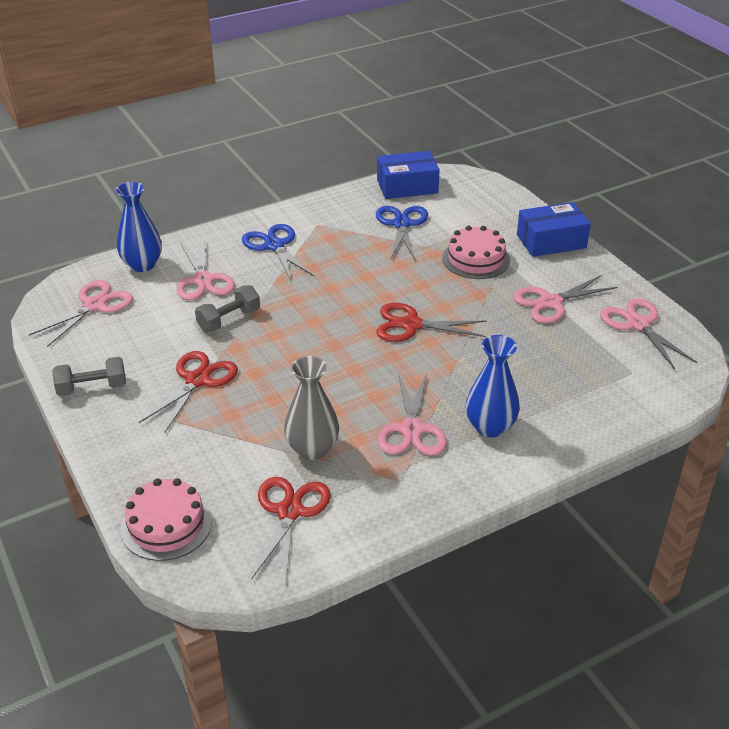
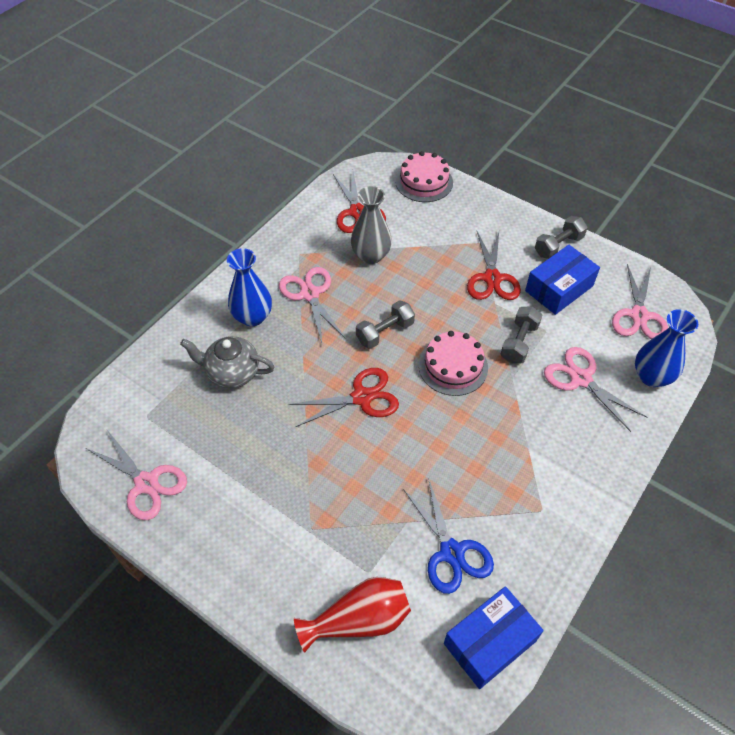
camera: 155 degrees right, 15 degrees up
blue scissors [242,224,315,280] -> none
pink cake [442,226,510,279] -> pink cake moved to [419,331,488,396]
pink scissors [513,275,618,323] -> none
blue box [517,202,591,257] -> blue box moved to [525,245,600,315]
none -> grey teapot [180,336,274,388]
none -> red vase [294,577,411,653]
none -> grey dumbbell [356,300,415,349]

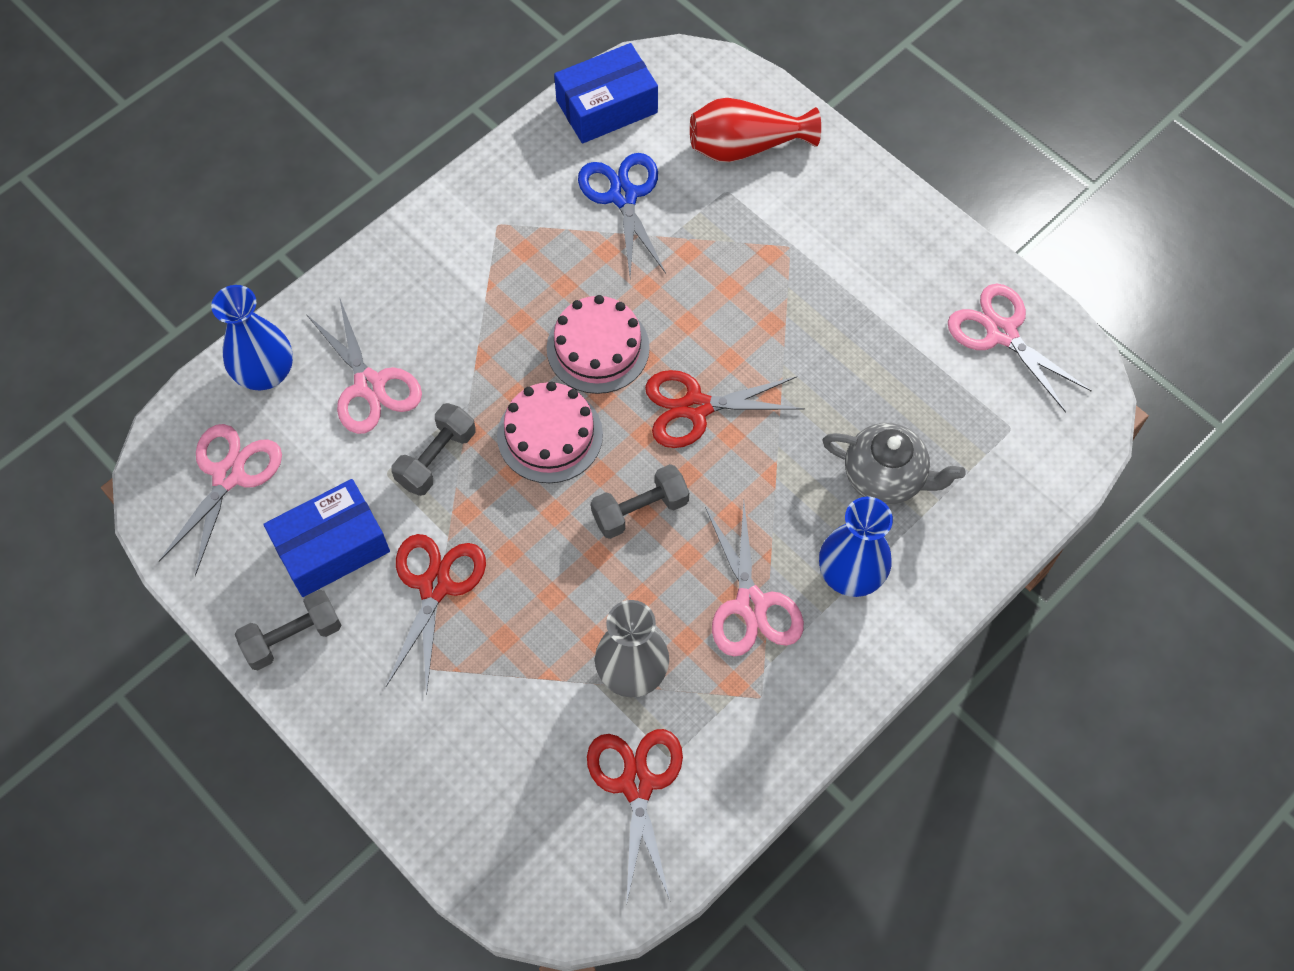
camera: 170 degrees left, 10 degrees up
pink cake [395,151,453,202] -> pink cake moved to [547,295,650,394]

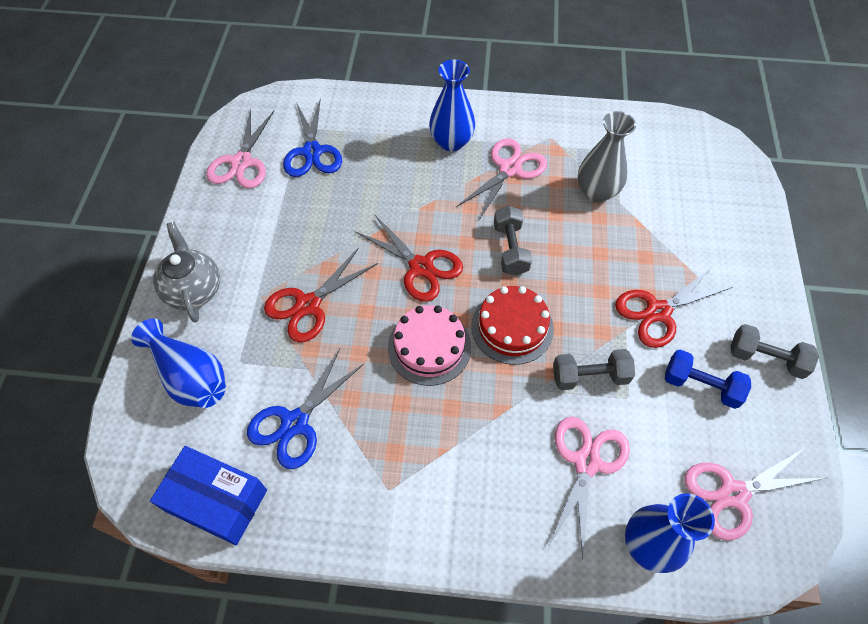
camera: 130 degrees left, 5 degrees down
blue box [263,479,390,597] -> blue dumbbell [665,350,751,409]
pink cake [497,382,603,483] -> red cake [471,286,554,365]
red scissors [587,729,683,906] -> red scissors moved to [264,248,378,342]
grey dumbbell [591,464,689,539] -> grey dumbbell turned 60 degrees clockwise [494,205,532,276]
red vase [690,98,821,162] -> blue vase [131,318,226,408]
grey teapot [822,423,966,505] -> grey teapot moved to [153,222,220,322]
none -> blue scissors [283,98,342,177]

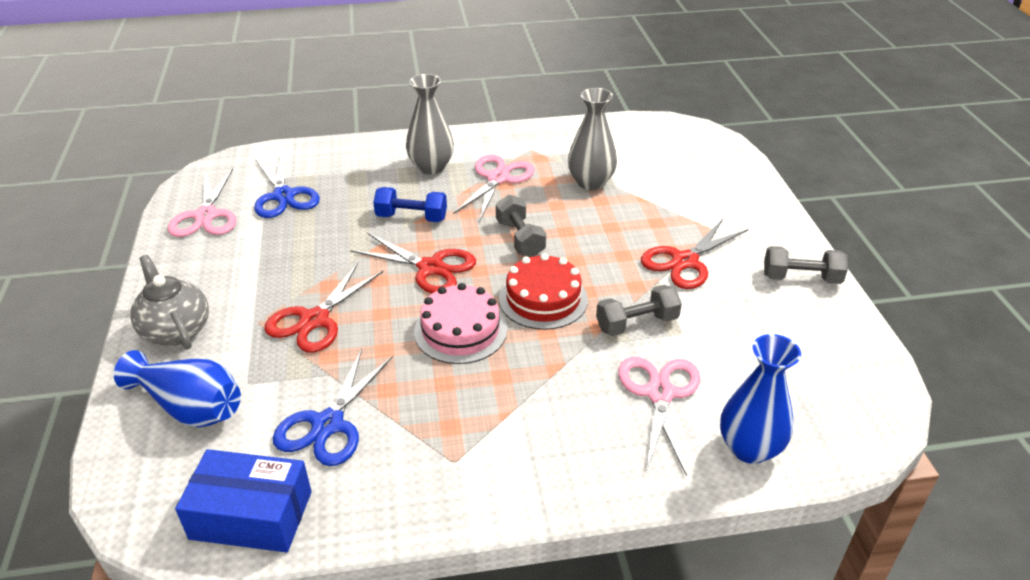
camera: 15 degrees left, 20 degrees down
blue vase [429,60,475,152] -> grey vase [406,74,454,174]
blue dumbbell [665,350,751,409] -> blue dumbbell moved to [373,187,447,222]
pink scissors [684,448,825,540] -> none

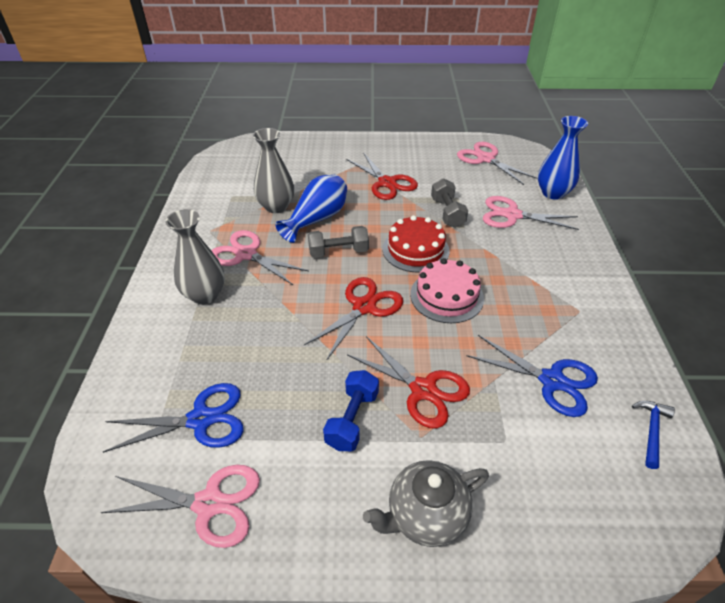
camera: 80 degrees left, 5 degrees up
blue vase [114,350,241,427] -> blue vase moved to [275,175,347,243]
blue box [175,449,312,552] -> blue hammer [632,401,675,469]
blue dumbbell [373,187,447,222] -> blue dumbbell moved to [323,370,379,451]
grey dumbbell [764,246,848,284] -> none
none -> pink scissors [457,142,537,185]

